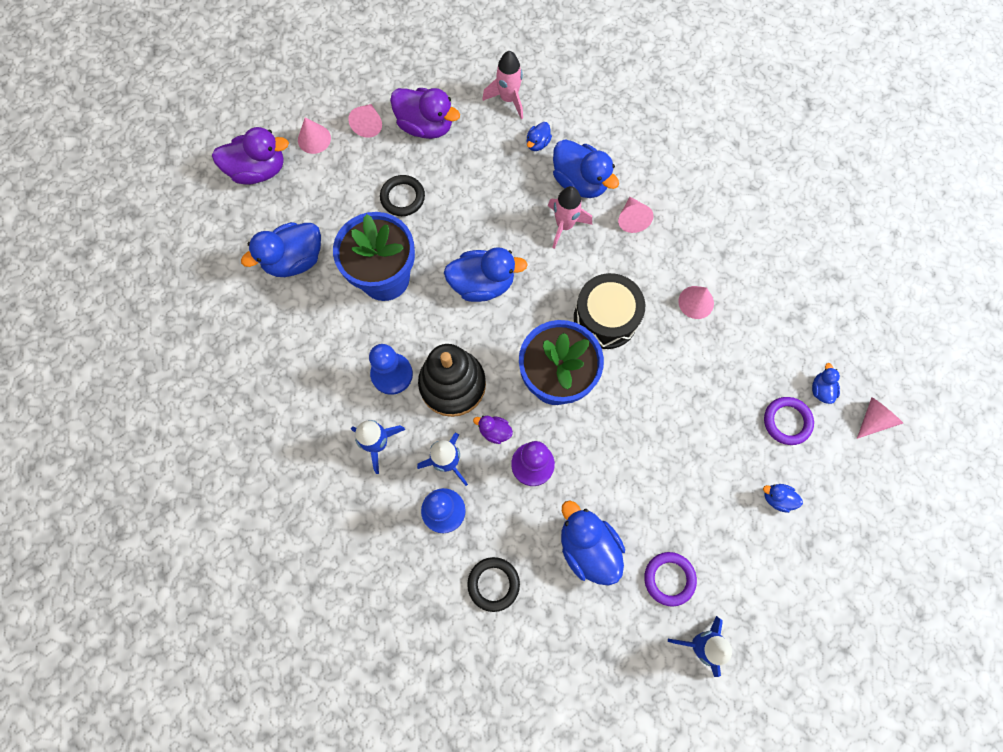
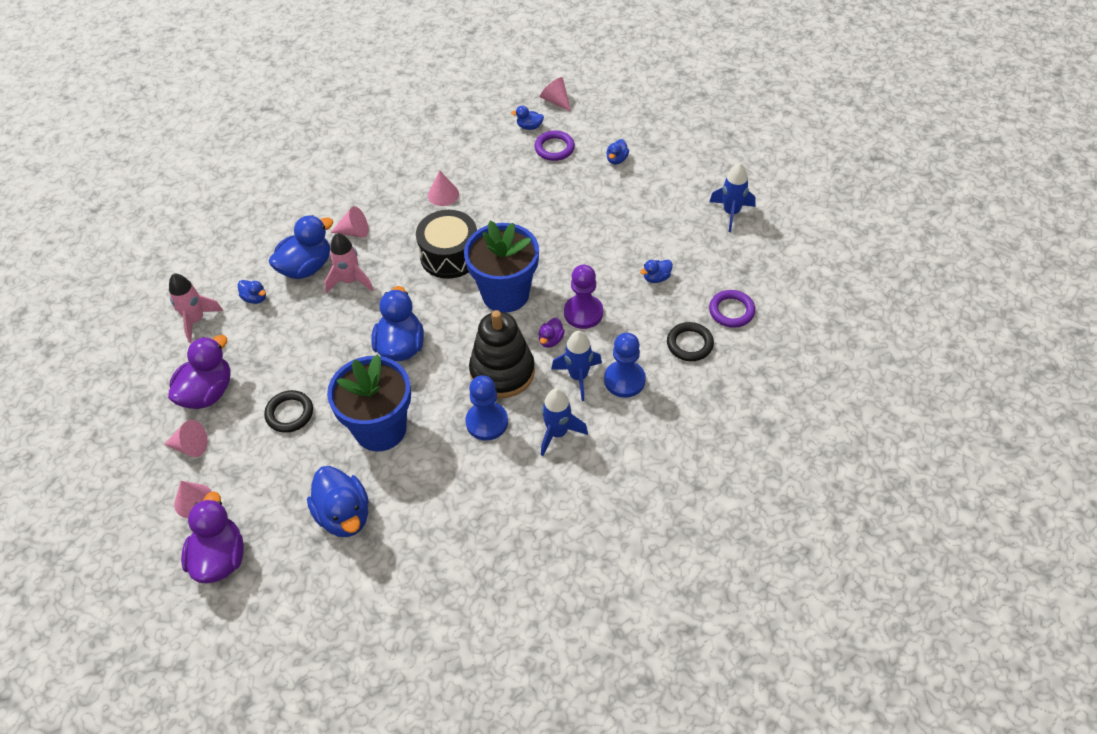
camera: 85 degrees left, 20 degrees down
blue duck [561,500,625,586] -> blue duck [640,260,673,283], size x0.48
purple ring [644,552,697,607] -> purple ring moved to [709,290,755,328]

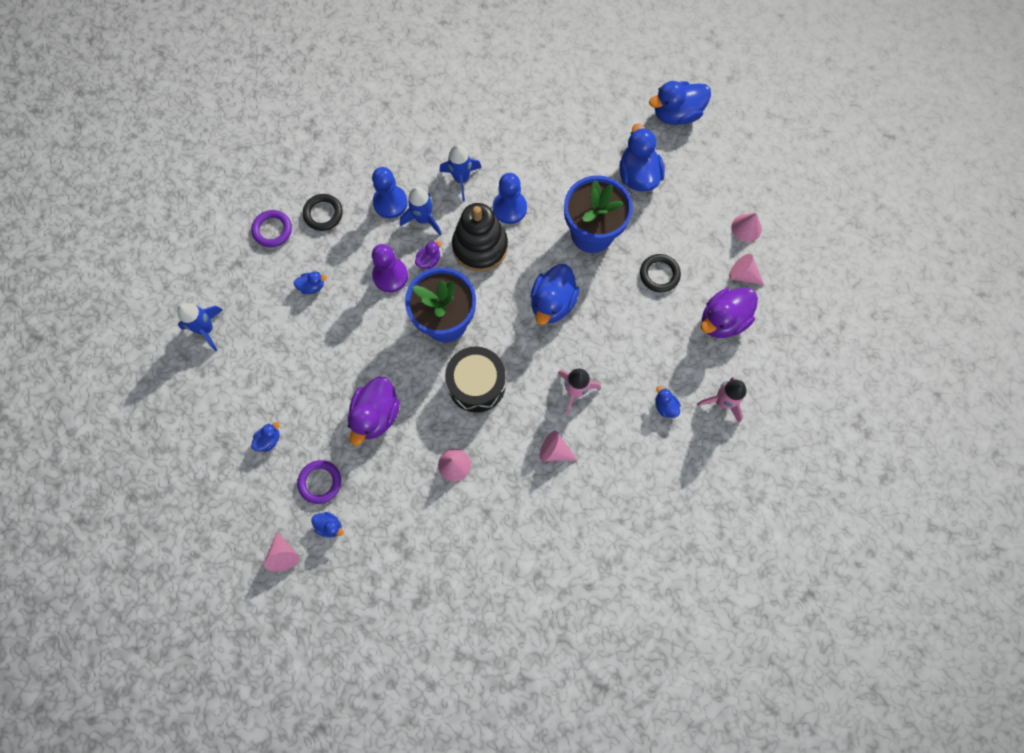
camera: 160 degrees left, 20 degrees up
purple duck [181,491,244,584] -> purple duck moved to [348,377,400,445]
blue duck [269,215,333,279] -> blue duck moved to [649,81,711,125]

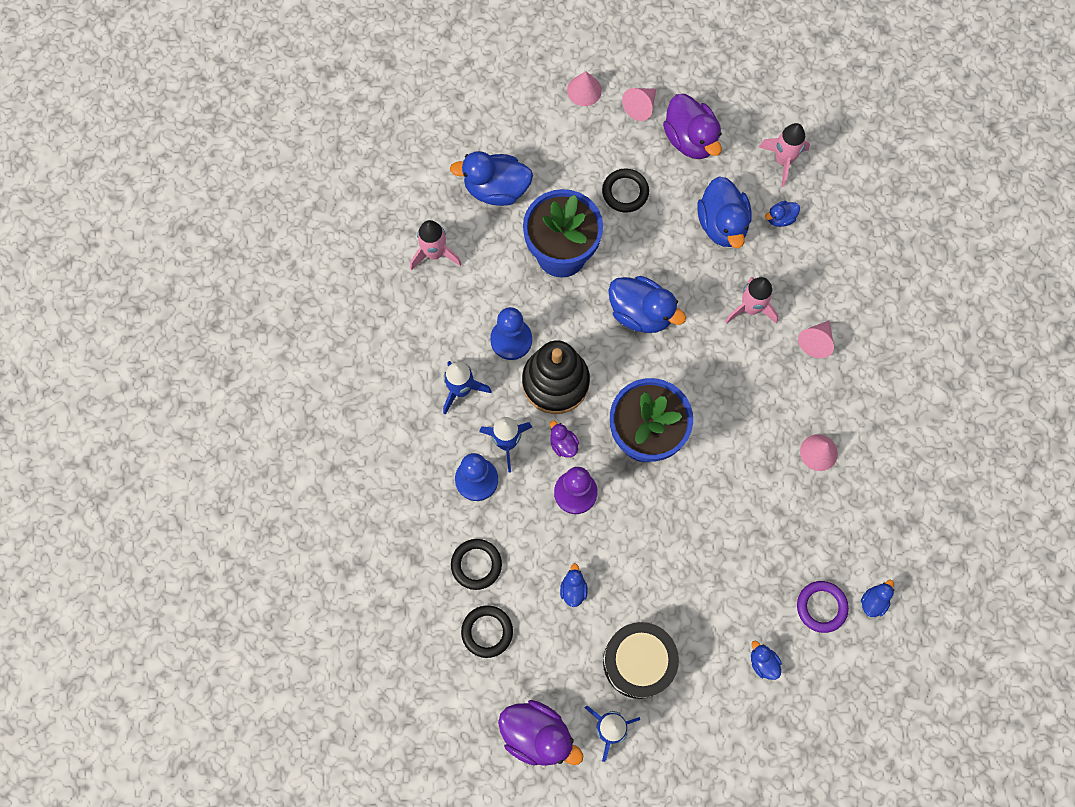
camera: 80 degrees left, 0 degrees up
purple ring [251,210,292,247] -> black ring [461,605,513,658]
pink cone [264,531,300,572] -> none
purple duck [348,377,400,445] -> purple duck moved to [498,700,584,766]
black drum [445,346,506,413] -> black drum moved to [603,622,679,699]
blue duck [649,81,711,125] -> blue duck moved to [697,176,752,248]
none -> pink rocket [410,220,461,271]

